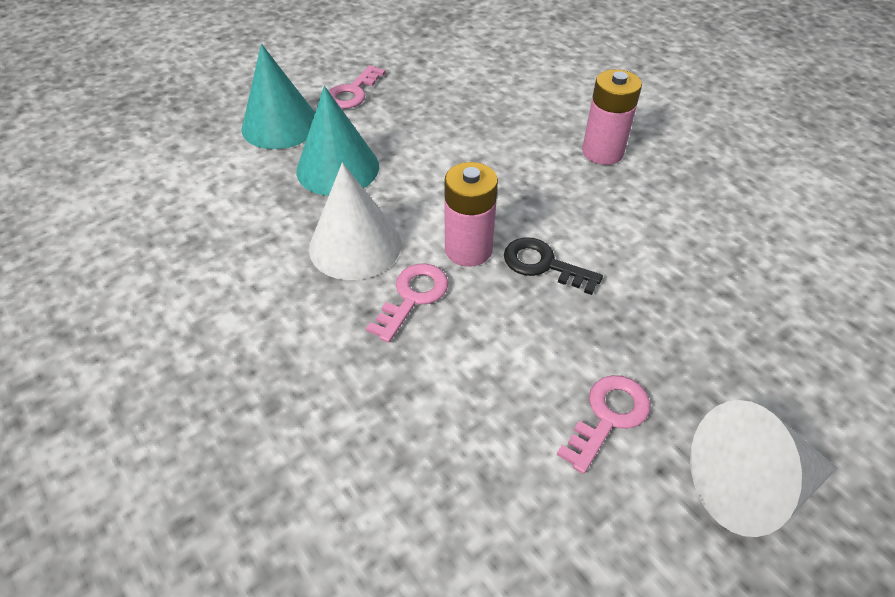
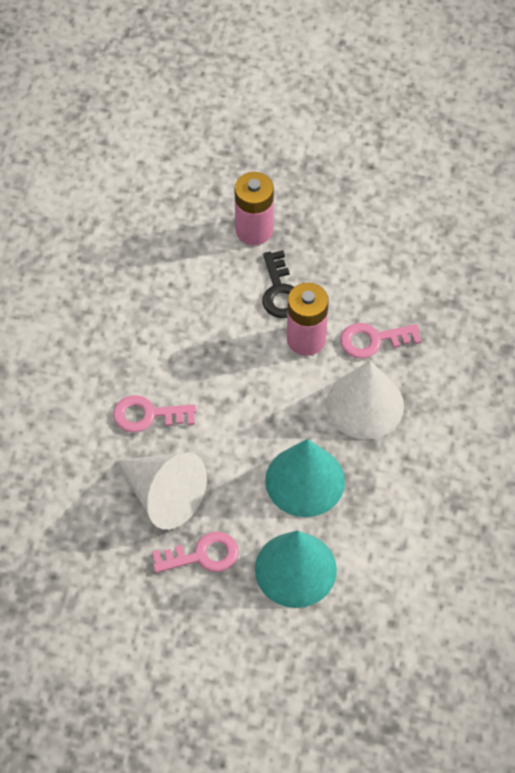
camera: 130 degrees left, 10 degrees up
pink key [557,375,651,474] -> pink key moved to [113,395,196,433]
pink battery [582,69,642,165] -> pink battery moved to [234,172,274,245]
white cone [690,400,837,537] -> white cone moved to [116,453,207,530]

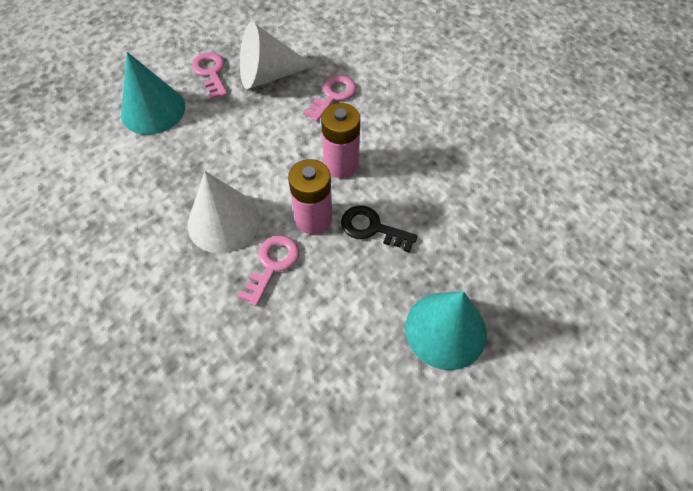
camera: 125 degrees right, 0 degrees up
pink key [152,532,239,573] -> pink key turned 135 degrees clockwise [192,52,228,99]
pink battery [234,172,274,245] -> pink battery moved to [321,103,360,178]
turquoise cone [265,439,345,517] -> turquoise cone moved to [405,292,487,370]

